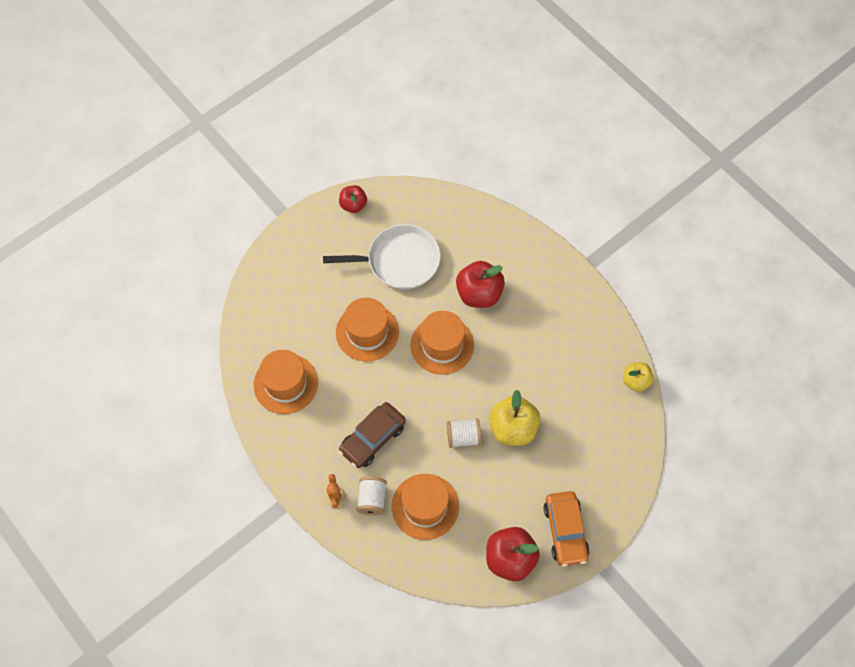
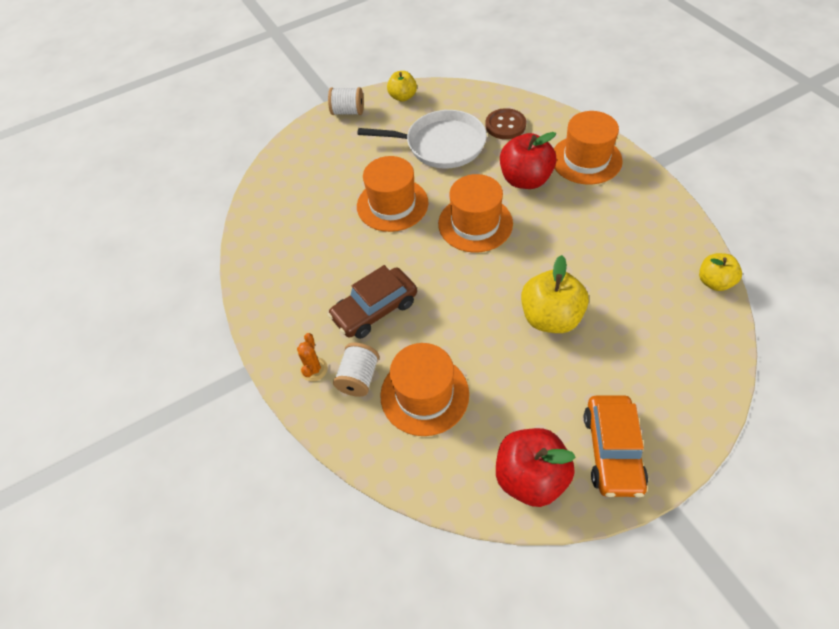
camera: 15 degrees right, 10 degrees down
orange hat [254,350,318,414] -> orange hat moved to [554,111,623,184]
red apple [339,185,367,213] -> yellow apple [387,71,417,102]
white spool [447,418,481,448] -> white spool moved to [328,87,364,115]
none -> brown button [485,108,526,139]

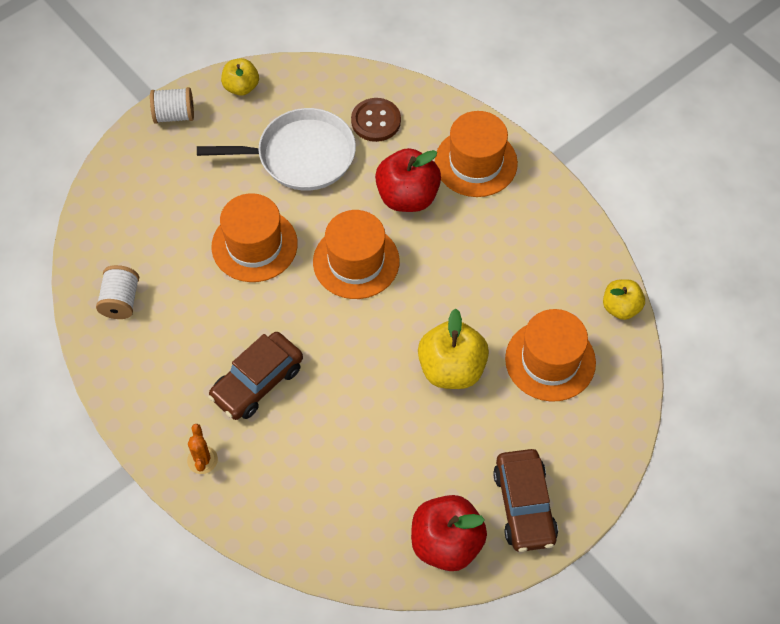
camera: 15 degrees left, 5 degrees up
white spool [333,343,379,397] -> white spool moved to [96,265,139,319]
orange hat [380,343,469,436] -> orange hat moved to [505,309,596,402]
orange car [584,395,648,497] -> brown car [493,449,558,552]

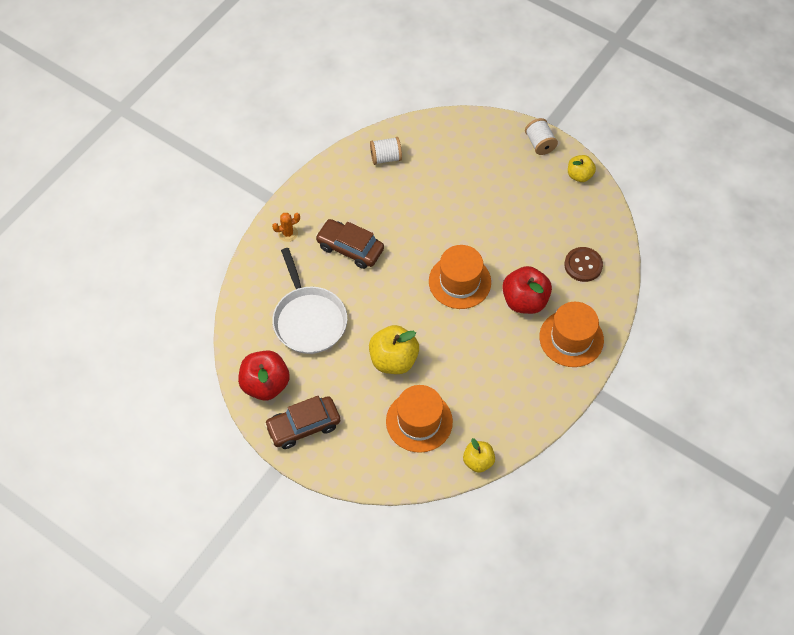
camera: 75 degrees right, 0 degrees up
white pan [197,108,356,191] -> white pan moved to [272,248,348,354]
orange hat [211,193,298,282] -> none

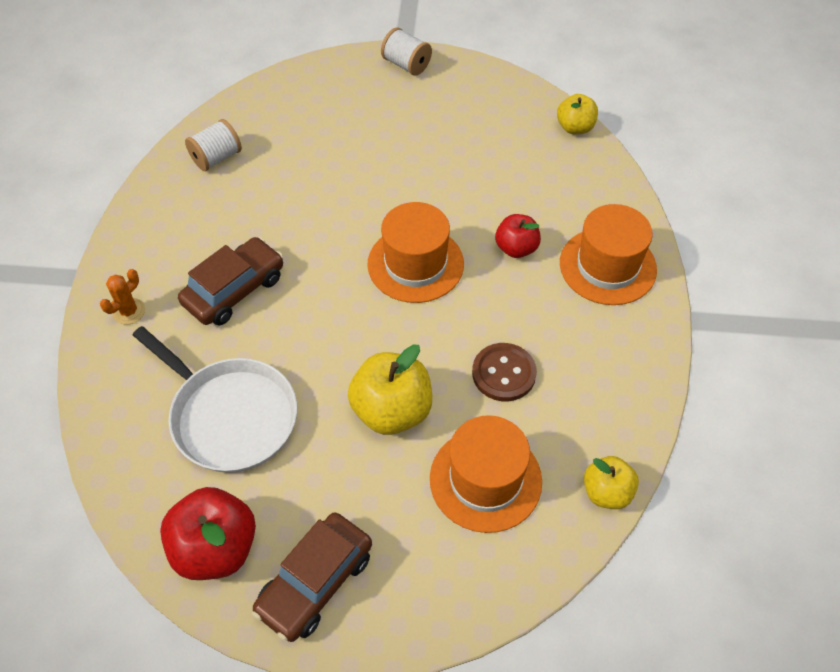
camera: 30 degrees left, 5 degrees down
brown car [315,219,384,269] -> brown car turned 135 degrees clockwise [178,237,283,326]
red apple [502,266,552,314] -> red apple [495,214,541,258], size x0.61
brown button [564,247,603,282] -> brown button moved to [472,343,537,401]
yellow apple [568,155,596,182] -> yellow apple moved to [557,94,598,134]

